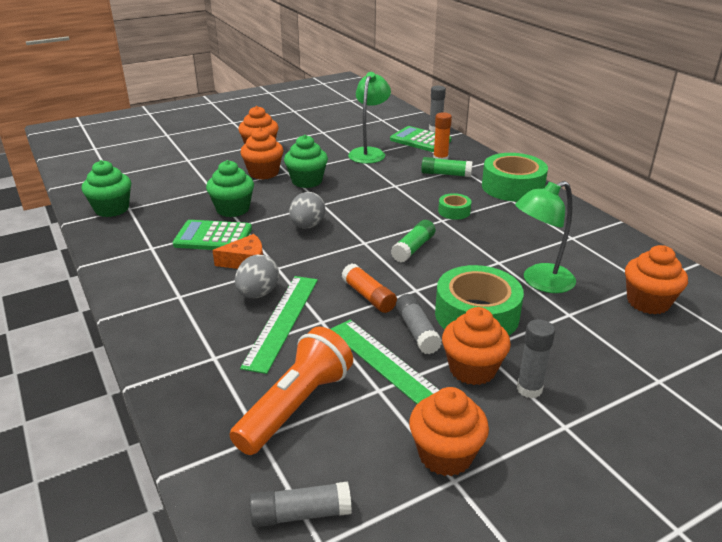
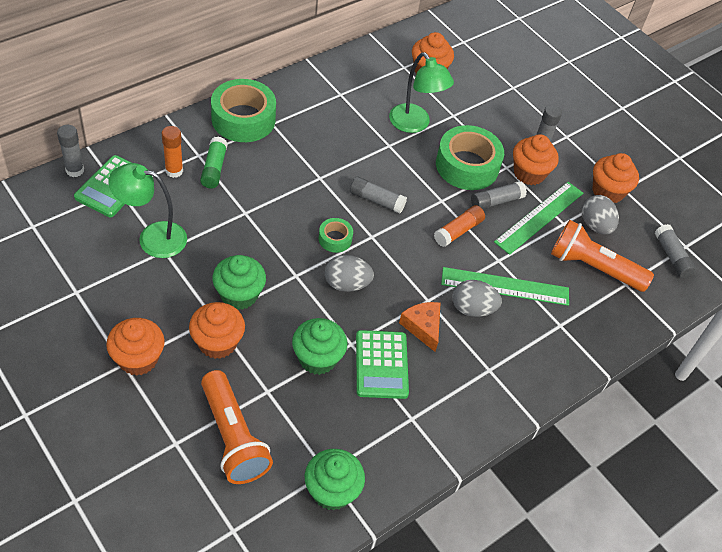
camera: 105 degrees left, 20 degrees up
green glue stick [391,220,436,262] -> grey glue stick [350,176,407,214]
green tape [438,193,471,220] -> green tape moved to [319,218,353,253]
none -> orange flashlight [201,370,273,484]
none -> grey egg [582,195,619,235]

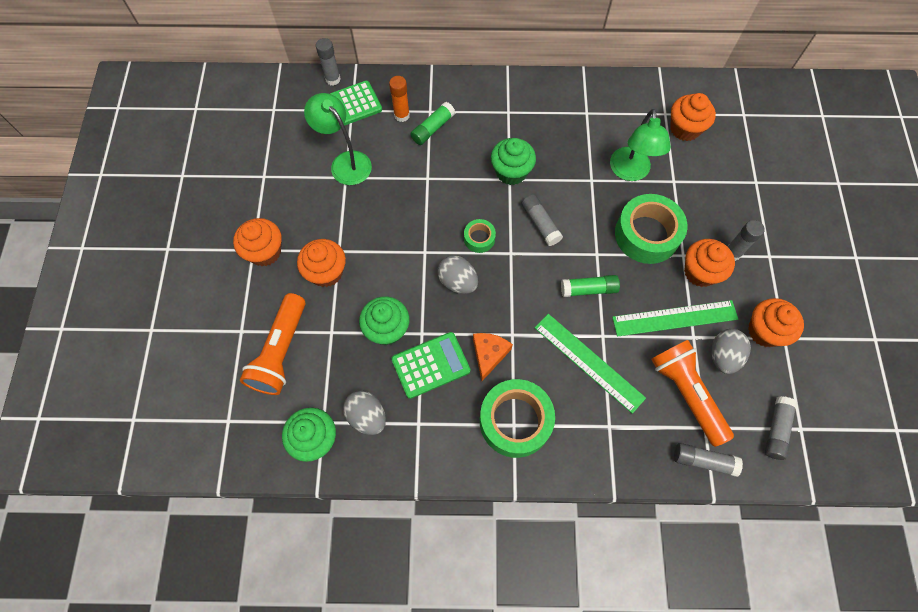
camera: 45 degrees right, 15 degrees up
green tape [211,79,276,142] -> green tape moved to [480,379,555,458]
green cupcake [212,255,266,310] -> green cupcake moved to [491,138,536,185]
green calculator [356,330,409,399] -> green calculator turned 150 degrees counterclockwise [391,332,470,399]
orange glue stick [434,205,485,247] -> green glue stick [561,275,620,297]
grey egg [452,280,502,317] -> grey egg moved to [343,391,386,435]
grey glue stick [471,181,527,209] -> grey glue stick moved to [674,443,743,477]

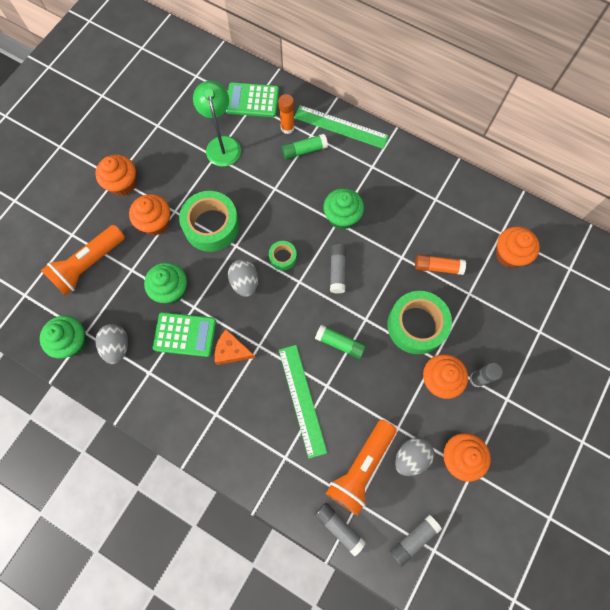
camera: 30 degrees right, 5 degrees up
grey glue stick [316,38,341,86] -> none
orange cheese [473,333,513,381] -> orange cheese turned 120 degrees counterclockwise [215,329,255,365]
green tape [480,379,555,458] -> green tape moved to [179,191,239,252]
green lamp [610,109,671,181] -> orange glue stick [415,254,466,275]
green ruler [612,300,738,337] -> green ruler moved to [294,105,389,149]
orange flashlight [651,340,734,447] -> orange flashlight turned 150 degrees counterclockwise [326,420,397,515]

